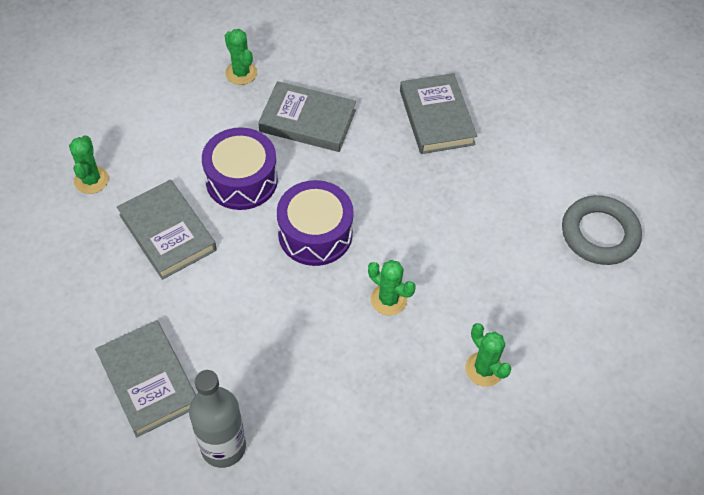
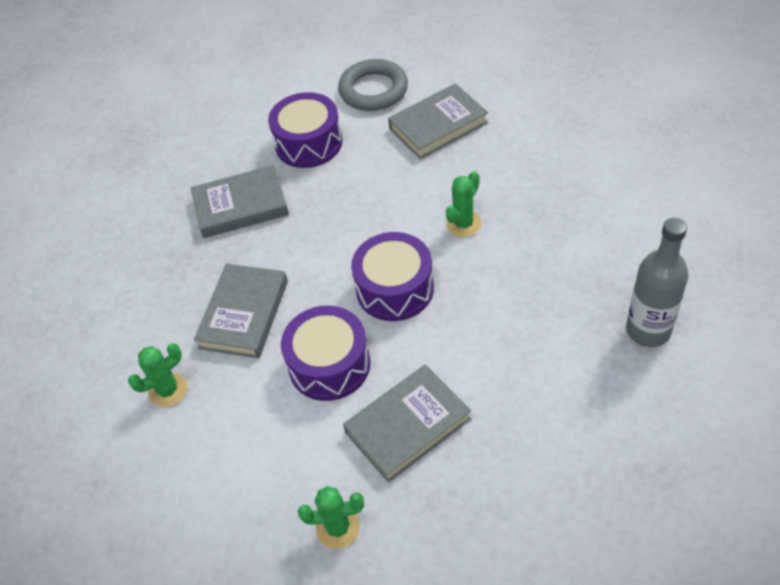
camera: 85 degrees left, 5 degrees down
grey book [95,320,196,437] -> grey book moved to [388,83,488,159]
green cactus [466,323,511,387] -> none
none -> purple drum [268,92,343,168]

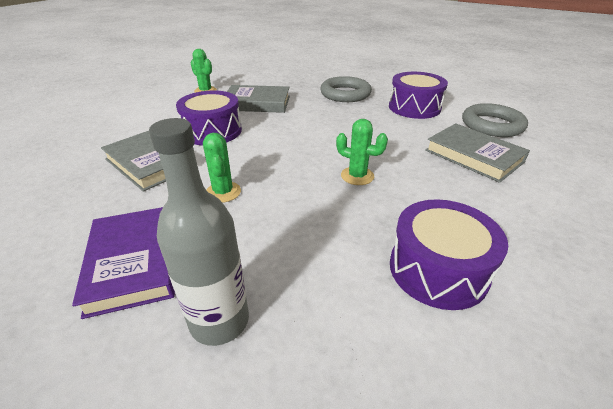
camera: 75 degrees right, 15 degrees down
grey book [191,165,289,238] -> grey ring [320,76,372,102]
green cactus [298,486,364,549] -> green cactus moved to [203,133,241,203]
purple drum [351,232,434,321] -> purple drum moved to [390,199,508,310]
none -> purple book [72,207,175,319]

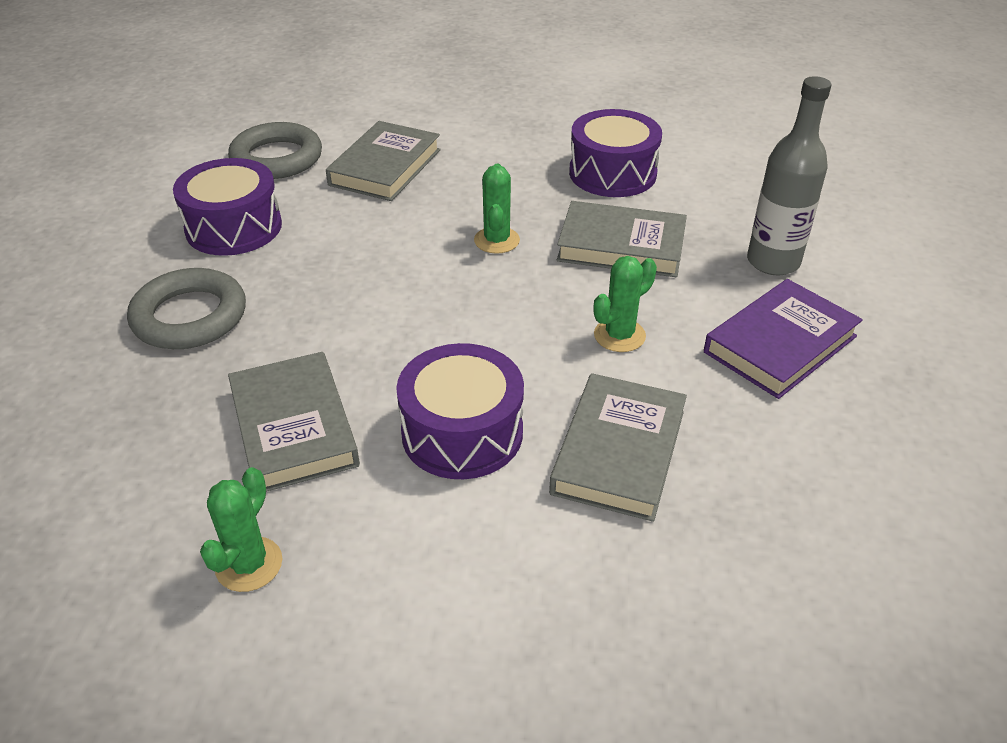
camera: 115 degrees left, 5 degrees up
none -> grey book [557,201,687,277]

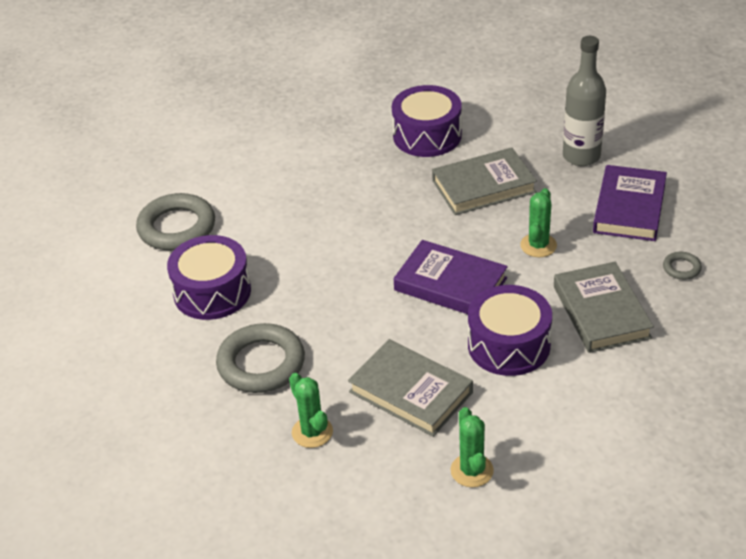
camera: 30 degrees left, 0 degrees up
grey book [326,121,441,201] -> none
green cactus [474,164,520,254] -> green cactus moved to [289,373,333,448]
none -> purple book [394,240,508,314]
none -> grey ring [663,252,702,280]

